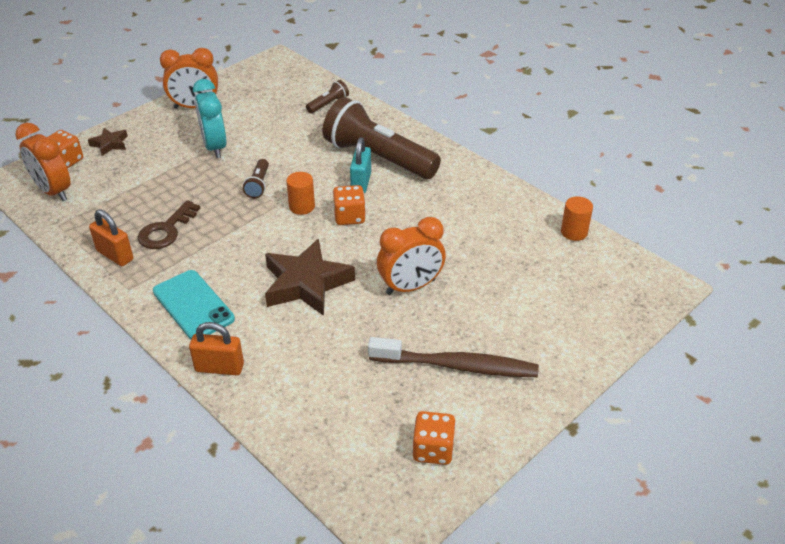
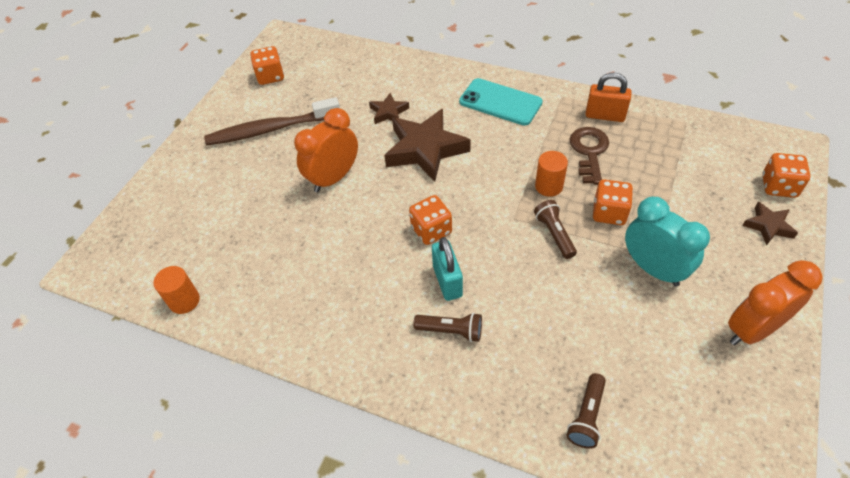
camera: 160 degrees right, 10 degrees up
orange clock [15,123,71,201] -> none
orange padlock [189,322,244,375] -> none
orange cylinder [286,172,315,215] -> orange cylinder moved to [535,151,568,197]
brown flashlight [322,97,441,179] -> brown flashlight [413,313,482,342], size x0.42
none -> brown star [369,93,409,124]
none -> orange dice [593,179,633,225]

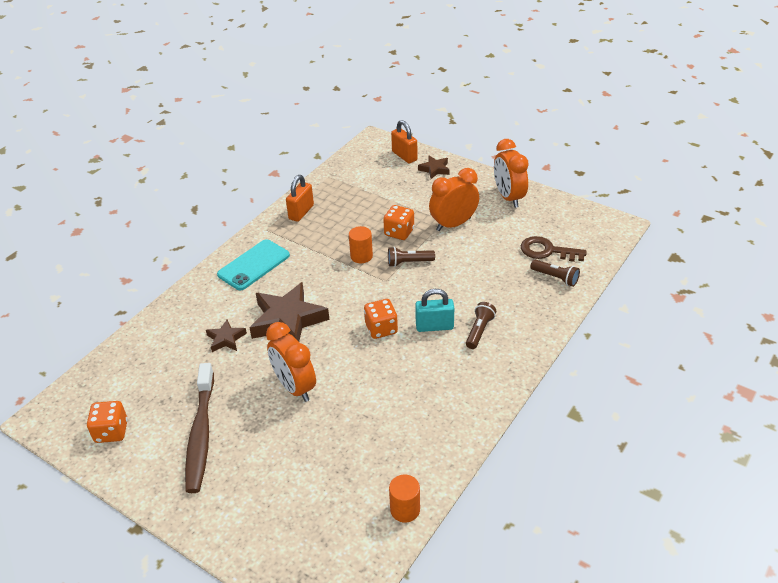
camera: 80 degrees left, 10 degrees down
brown key [570,127,609,185] -> brown key moved to [521,236,587,262]
turquoise clock [625,197,710,287] -> orange clock [429,168,479,231]
orange dice [762,153,811,198] -> orange padlock [391,120,418,163]

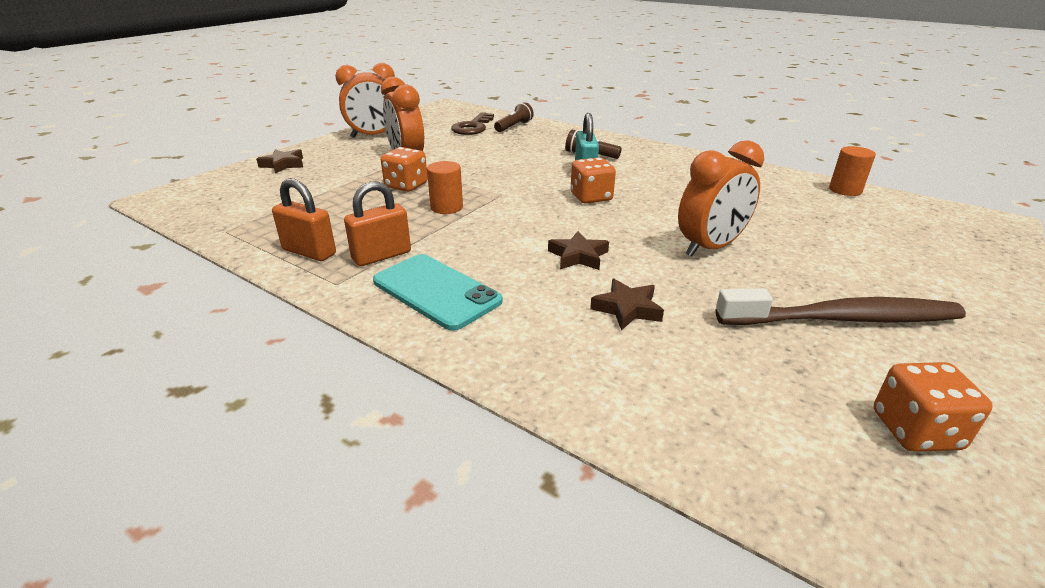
camera: 90 degrees left, 10 degrees down
brown star [249,282,329,341] -> brown star [548,231,609,270], size x0.50
brown flashlight [388,247,435,267] -> none
orange padlock [391,120,418,163] -> orange padlock moved to [344,181,411,266]

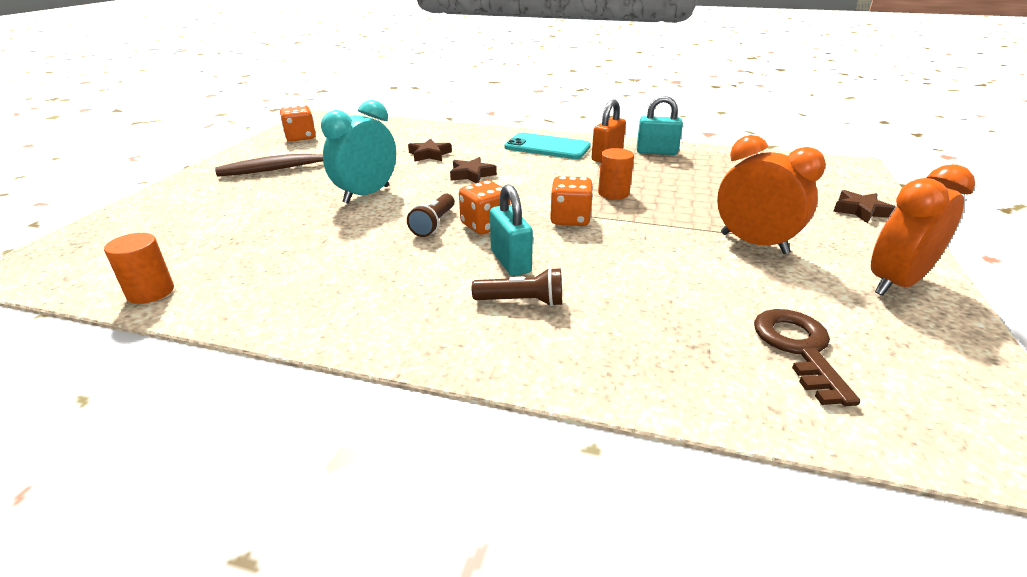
camera: 160 degrees right, 0 degrees up
orange padlock [272,178,336,261] -> turquoise padlock [637,96,683,155]
orange dice [381,147,428,192] -> orange dice moved to [550,176,593,226]
brown flashlight [494,102,534,132] -> brown flashlight moved to [407,194,455,237]
orange clock [678,140,764,257] -> turquoise clock [321,100,396,204]

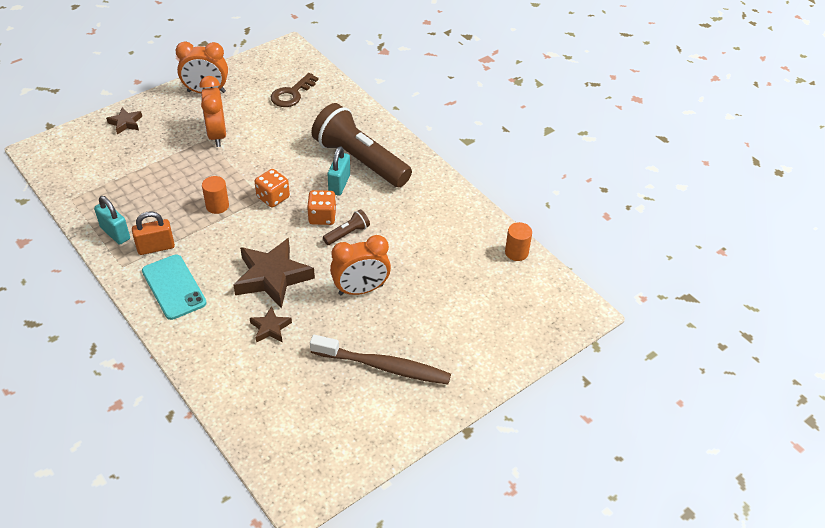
camera: 145 degrees left, 15 degrees up
orange dice [280,105,316,141] -> none
turquoise clock [321,100,396,204] -> orange clock [330,235,391,295]
brown star [450,157,497,183] -> brown star [233,238,315,309], size x2.01
brown flashlight [472,267,562,307] -> brown flashlight [311,103,412,187], size x2.40

